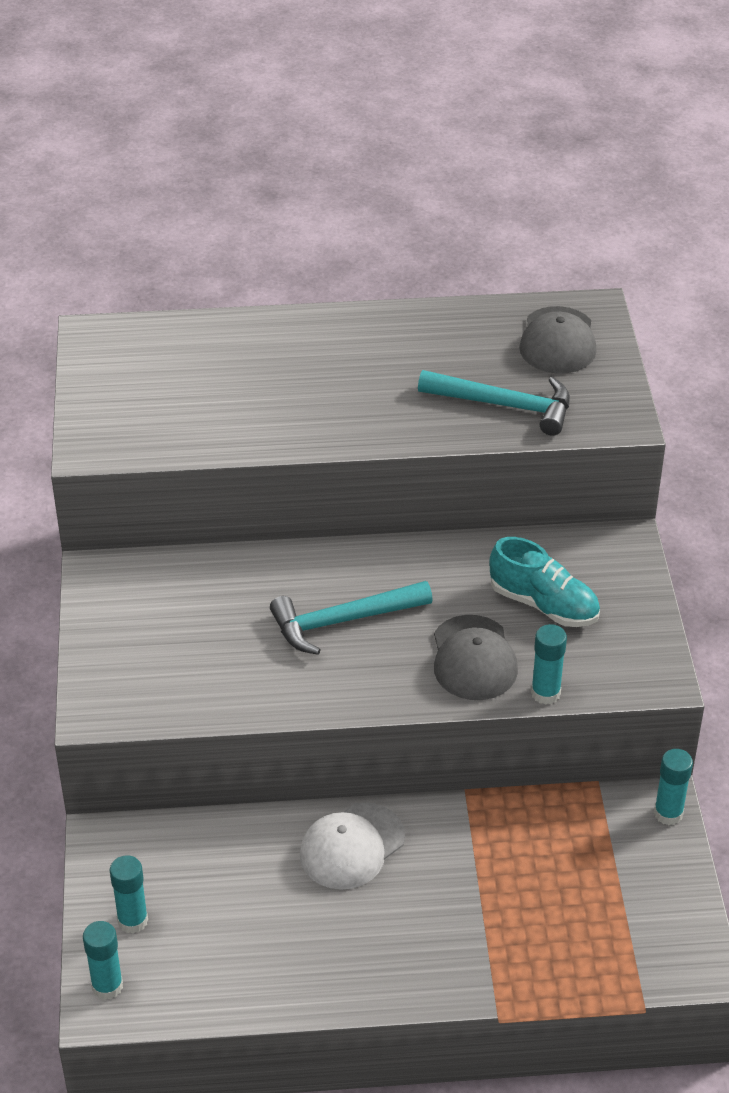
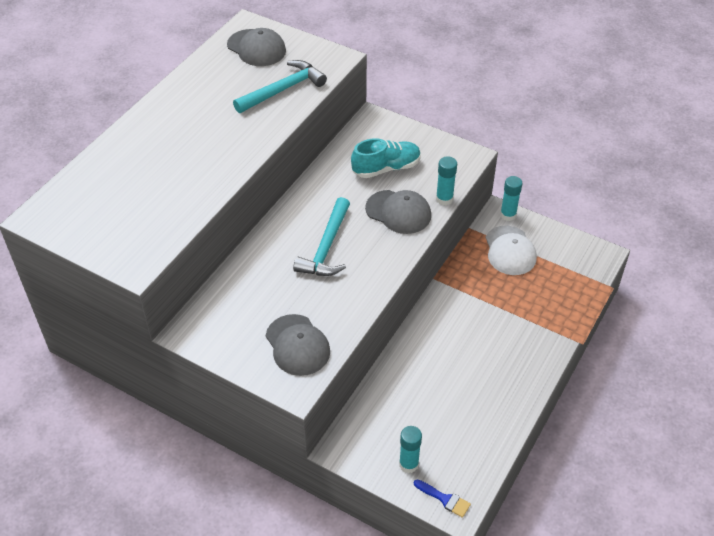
camera: 55 degrees left, 5 degrees up
turquoise glue stick [83,921,123,1000] -> blue brush [414,480,471,518]
white cap [300,802,405,890] -> white cap moved to [486,226,537,275]
none -> grey cap [266,314,330,376]

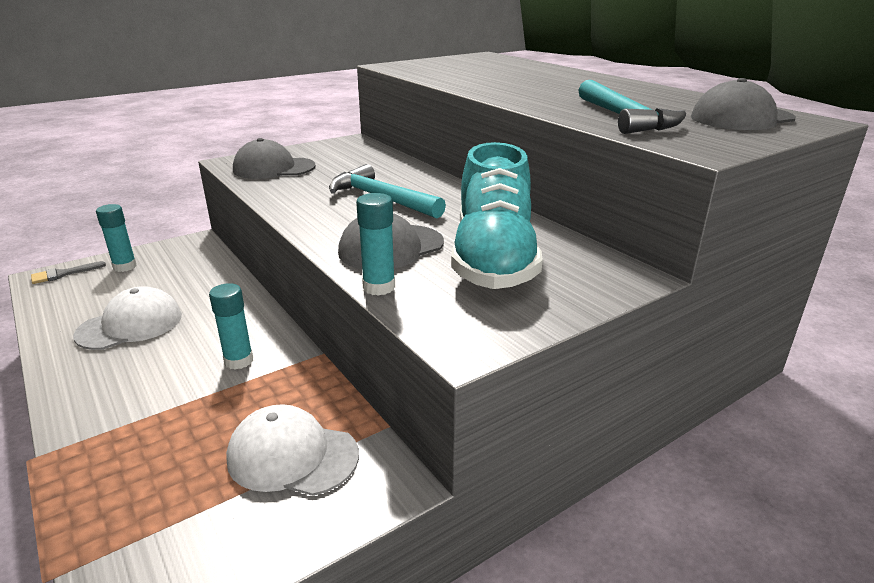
camera: 115 degrees right, 20 degrees down
turquoise shoe [351,138,421,178] -> turquoise shoe [451,142,543,289], size x1.52
blue brush [414,480,471,518] -> grey brush [31,261,106,284]
turquoise glue stick [500,176,522,221] -> turquoise glue stick moved to [209,283,253,370]
none -> white cap [73,286,182,350]

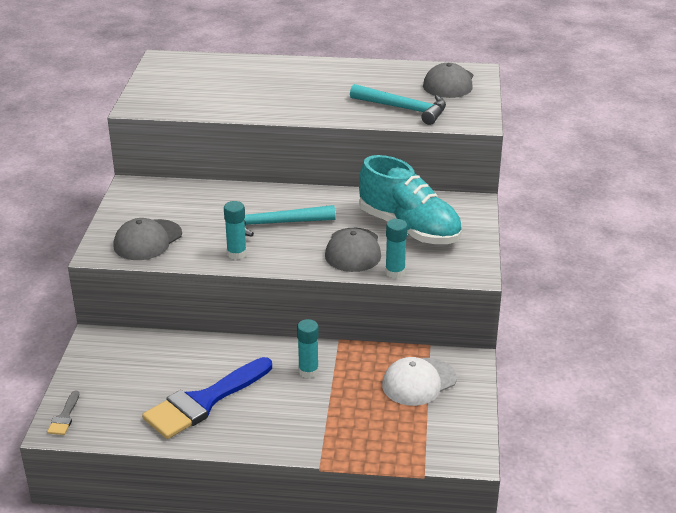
camera: 50 degrees left, 5 degrees up
white cap [73,286,182,350] -> blue brush [142,357,272,439]
turquoise glue stick [96,204,137,272] -> turquoise glue stick moved to [224,201,247,260]

